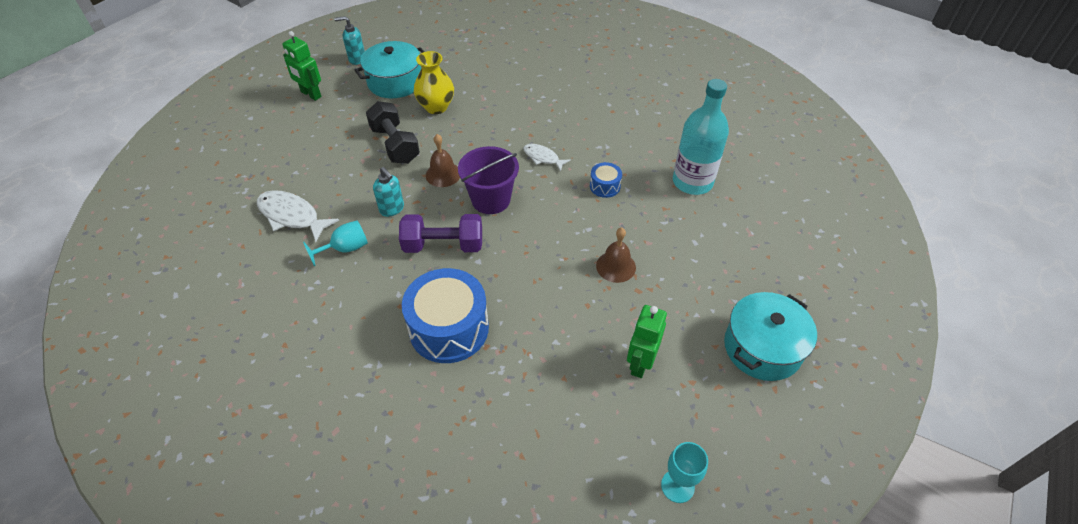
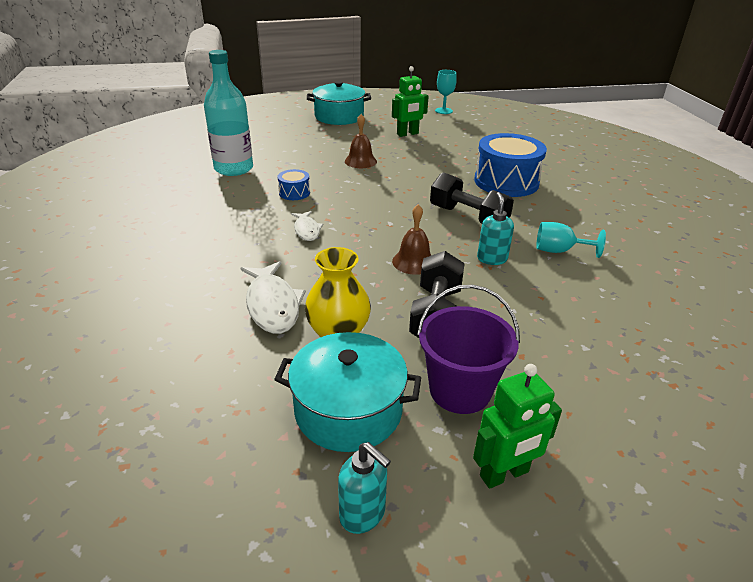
camera: 140 degrees left, 15 degrees down
white fish [257,190,339,242] -> white fish moved to [240,261,306,334]
green robot [282,31,321,101] -> green robot turned 75 degrees clockwise [473,364,562,489]
purple dumbbell [399,214,482,253] -> black dumbbell [430,172,514,223]
purple bucket [458,146,519,214] -> purple bucket moved to [417,285,520,414]

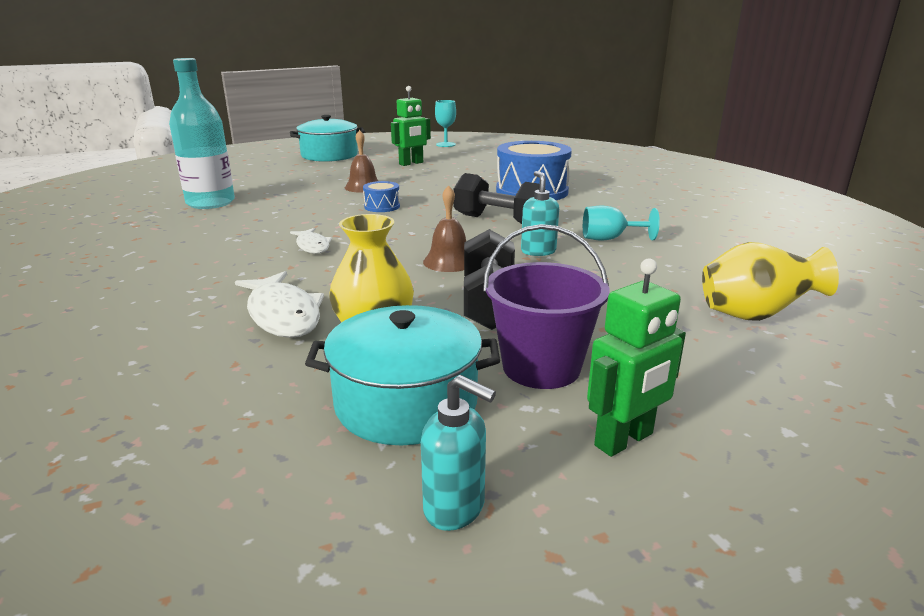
camera: 10 degrees left, 10 degrees down
blue drum [277,169,310,200] -> blue drum moved to [363,181,400,212]
none -> yellow vase [702,242,839,321]

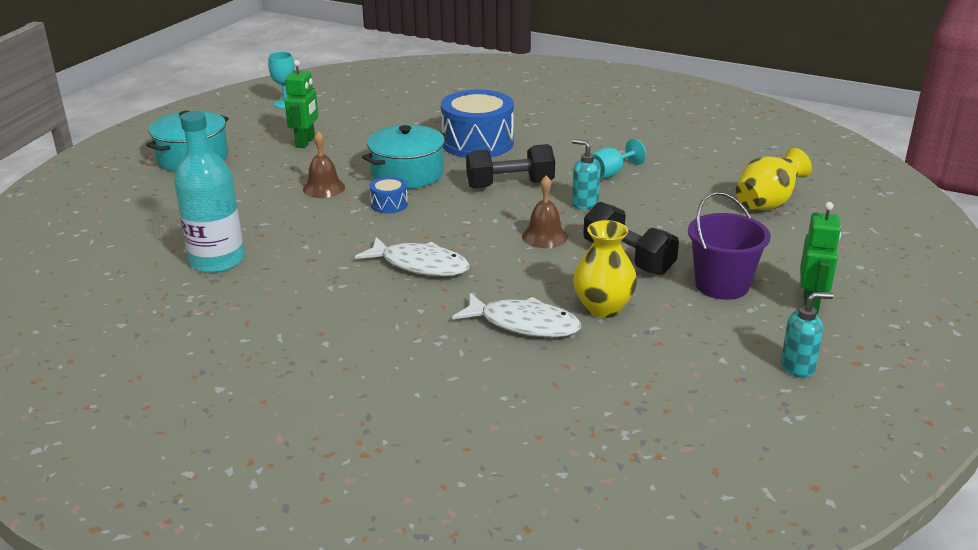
camera: 40 degrees left, 5 degrees up
white fish [290,228,332,254] -> white fish [355,237,470,276], size x1.68
turquoise pot [305,305,500,445] -> turquoise pot moved to [362,125,448,189]

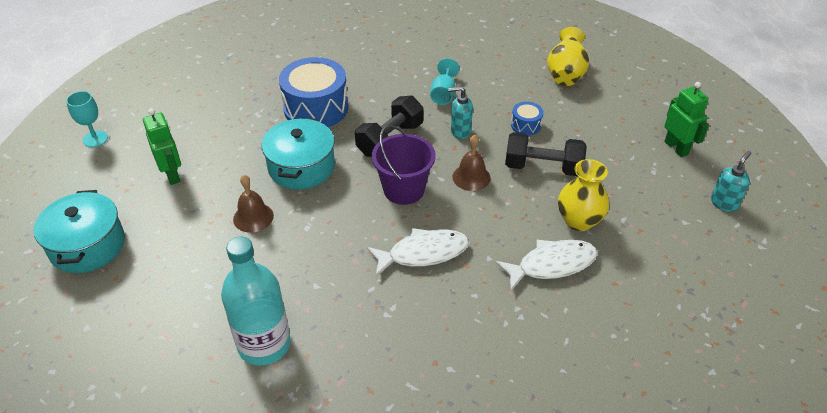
camera: 40 degrees left, 15 degrees up
blue drum [369,177,408,213] -> blue drum moved to [511,102,544,136]
purple bucket [688,192,771,300] -> purple bucket moved to [372,125,436,205]

